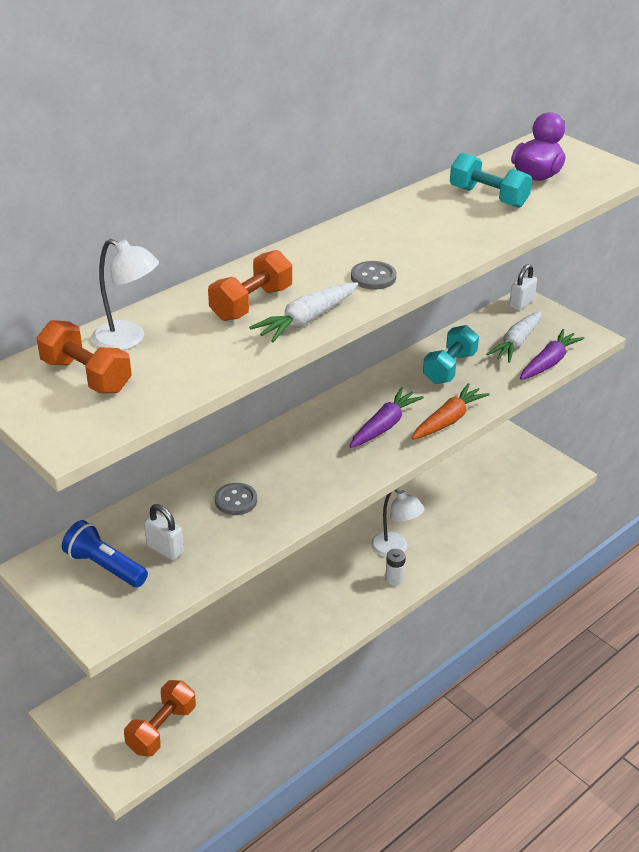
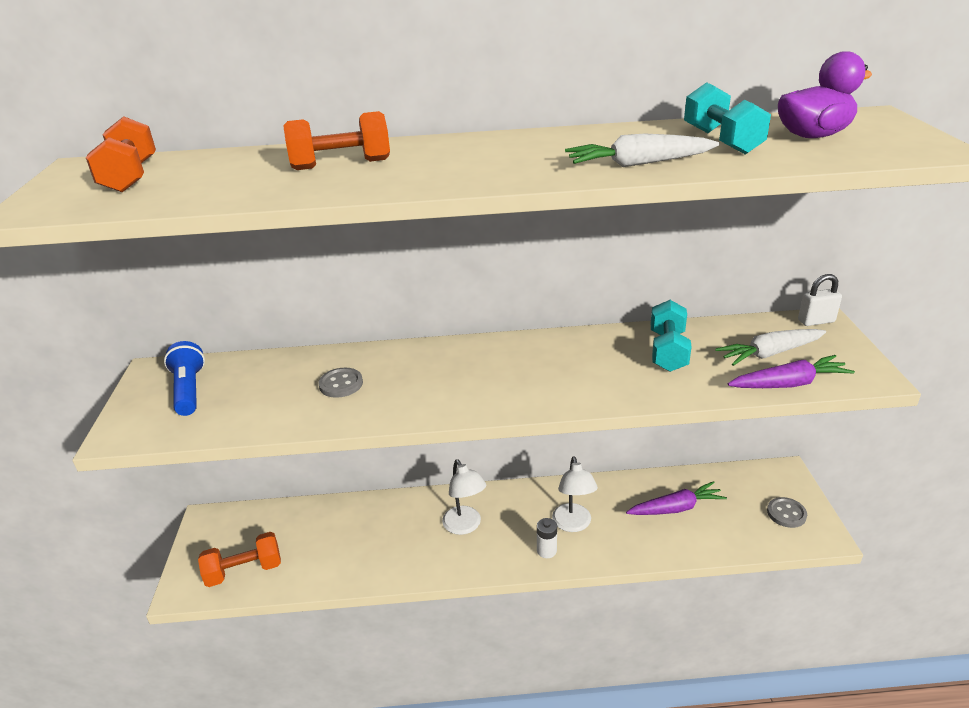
camera: 40 degrees right, 5 degrees down
white lamp [92,239,159,350] -> white lamp moved to [442,460,486,535]
white padlock [144,504,184,560] -> none
white carrot [249,282,358,342] -> white carrot moved to [565,134,720,167]
purple carrot [349,387,424,448] -> purple carrot moved to [626,481,727,515]
grey button [351,261,396,290] -> grey button moved to [767,497,807,528]
orange carrot [411,383,490,440] -> none
turquoise dumbbell [423,325,479,384] -> turquoise dumbbell turned 60 degrees counterclockwise [651,300,692,372]

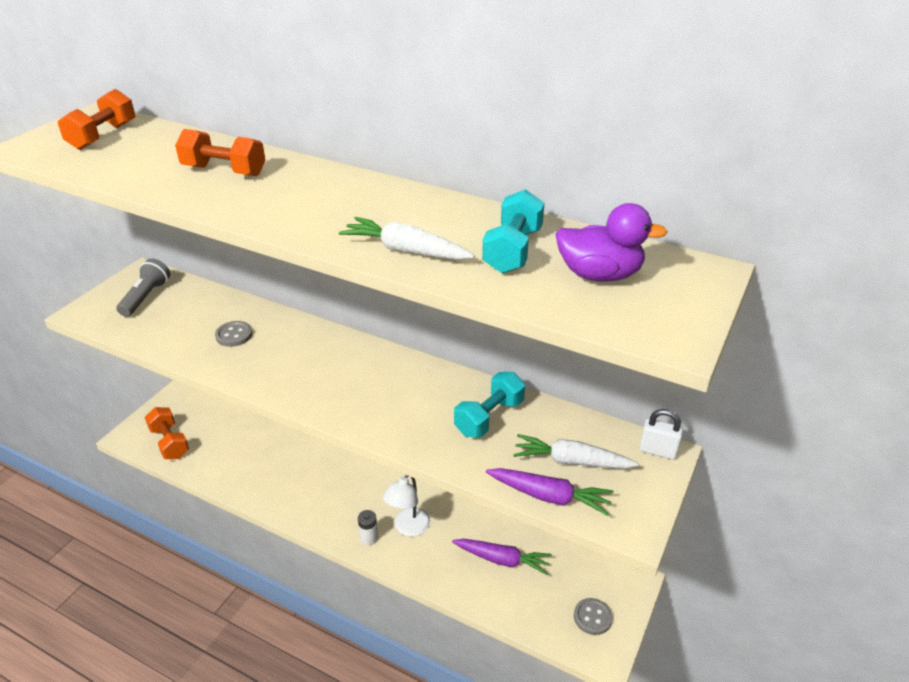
camera: 30 degrees right, 5 degrees up
blue flashlight [164,341,205,416] -> grey flashlight [117,258,170,317]
orange dumbbell [198,532,281,587] -> orange dumbbell turned 45 degrees clockwise [145,407,189,459]
white lamp [442,460,486,535] -> none

